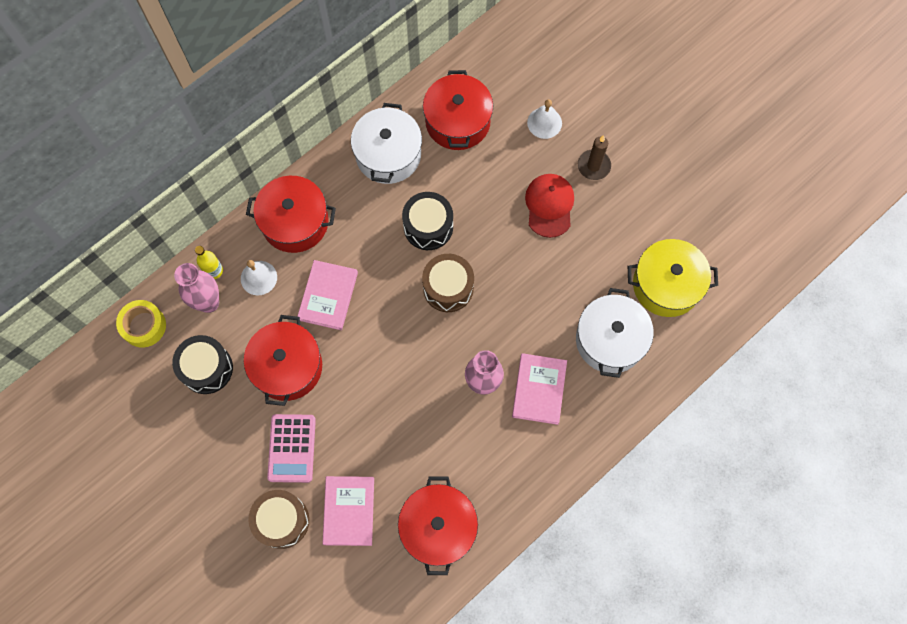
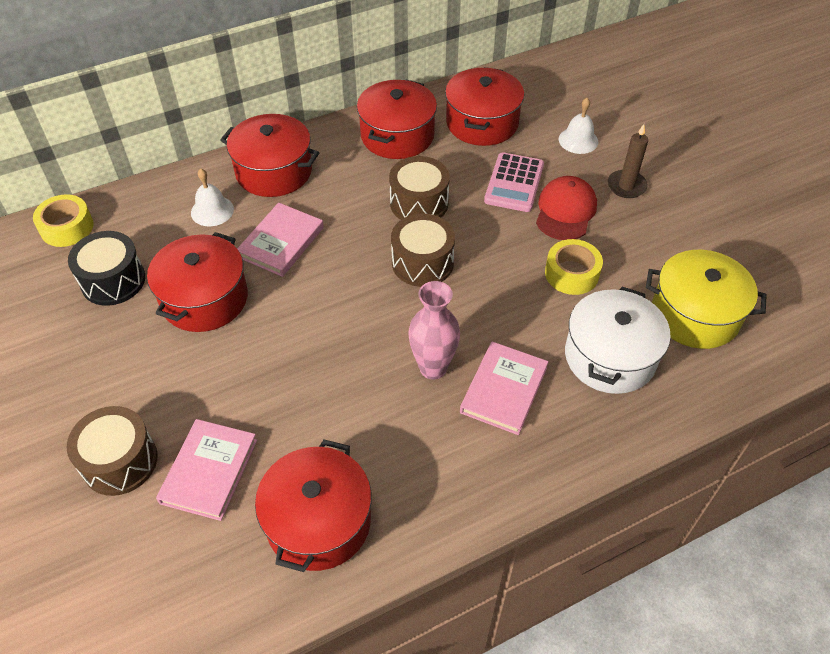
camera: 15 degrees right, 20 degrees down
pink vase [174,263,219,313] -> none
yellow bottle [195,246,223,279] -> none
pink calculator [267,414,316,483] -> pink calculator moved to [484,152,544,212]
white pot [351,103,422,184] -> red pot [357,80,437,159]
black drum [402,192,453,250] -> brown drum [389,156,450,220]
none -> yellow tape [545,239,603,295]

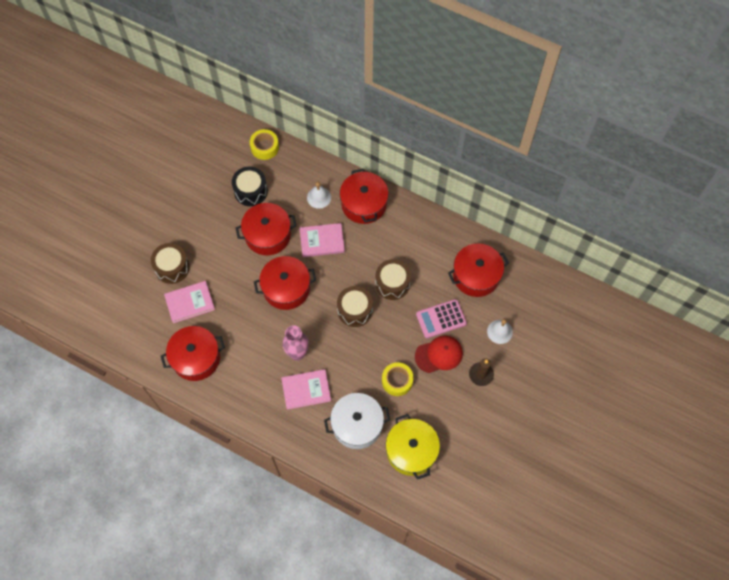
camera: 55 degrees right, 15 degrees up
red pot [357,80,437,159] -> red pot moved to [254,256,316,310]

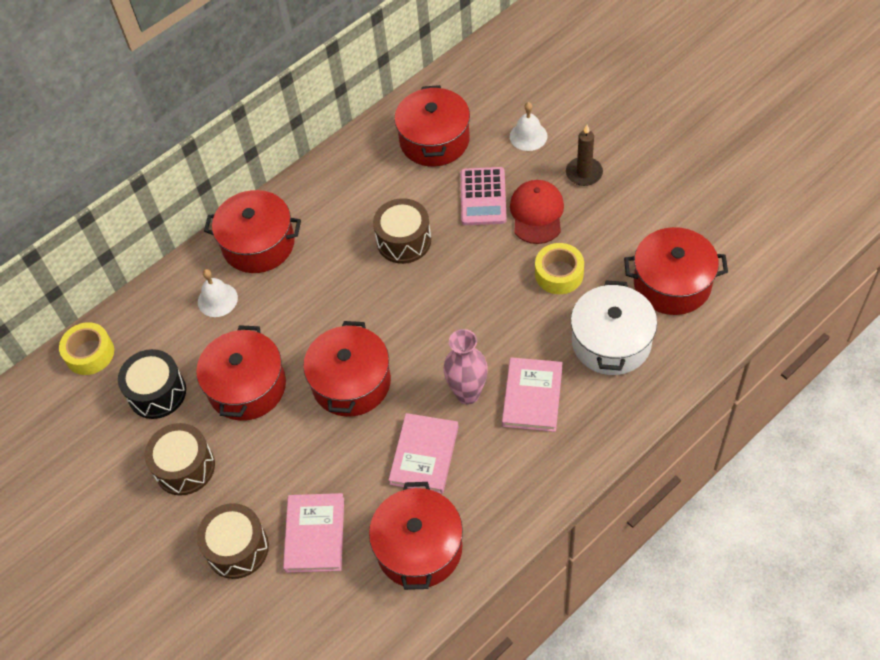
camera: 65 degrees left, 10 degrees down
pink book [300,223,345,257] -> pink book moved to [389,413,458,494]
brown drum [337,286,373,327] -> brown drum moved to [144,423,215,495]
yellow pot [386,414,440,480] -> red pot [624,227,728,315]

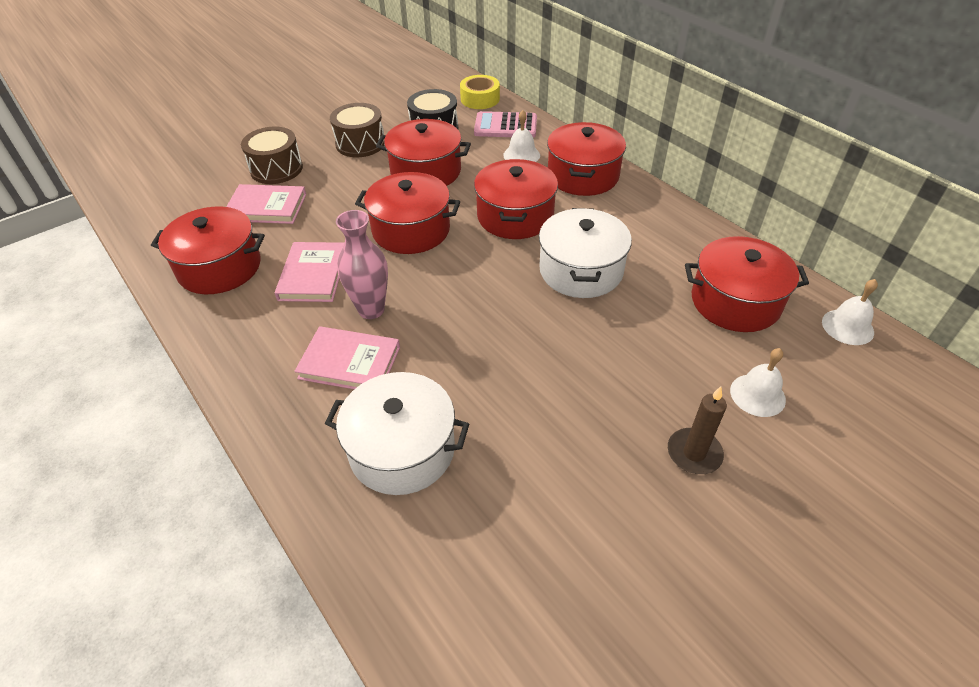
camera: 90 degrees right, 10 degrees down
brown drum [373,198,431,264] -> white pot [539,208,632,298]
pink book [389,413,458,494] -> pink book turned 75 degrees clockwise [275,242,344,302]
pink calculator [461,167,507,225] -> pink calculator moved to [474,111,537,138]
red cap [510,180,564,244] -> none
yellow tape [535,243,584,294] -> none
red pot [624,227,728,315] -> red pot moved to [474,159,558,239]
none -> white bell [822,279,878,345]

